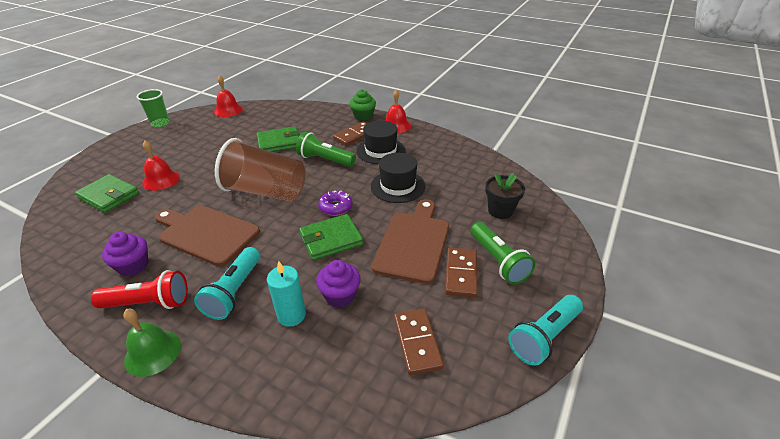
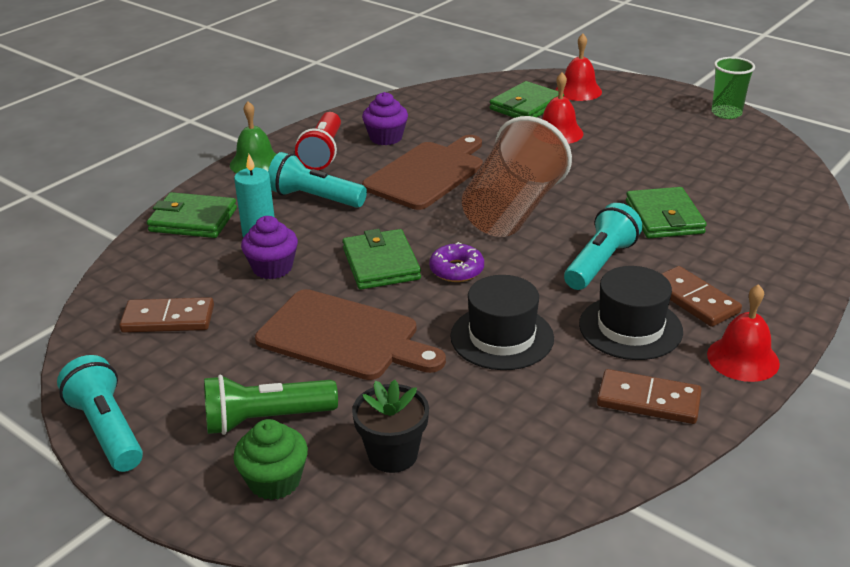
camera: 100 degrees right, 5 degrees down
red bell [214,75,243,117] -> red bell moved to [556,34,602,101]
green flashlight [296,132,356,167] -> turquoise flashlight [564,203,642,290]
green cupcake [350,89,376,121] -> green cupcake moved to [233,419,308,500]
brown domino [445,248,477,298] -> brown domino moved to [597,369,702,424]
none -> green wallet [147,192,237,238]

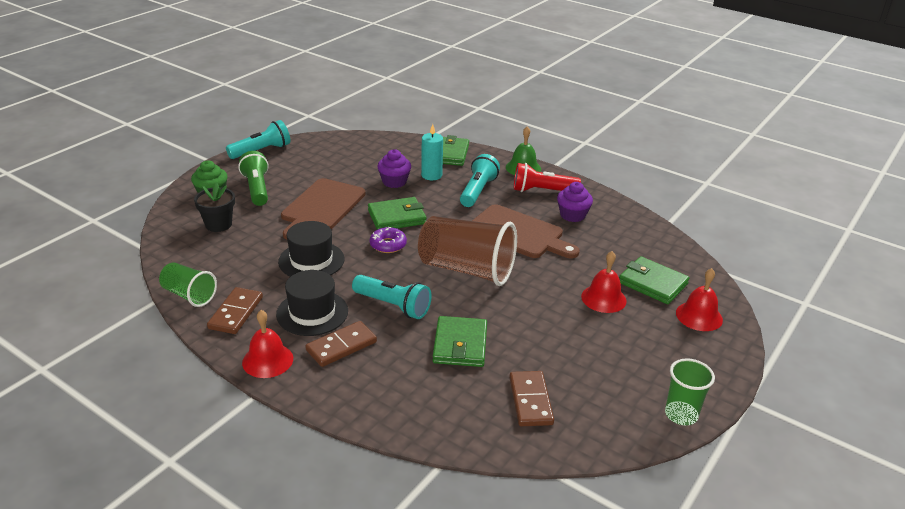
camera: 85 degrees right, 0 degrees up
brown domino [119,297,214,333] -> brown domino moved to [509,371,554,426]
green wallet [626,187,707,238] -> green wallet turned 75 degrees counterclockwise [432,316,487,367]
none -> green cup [159,262,217,307]

